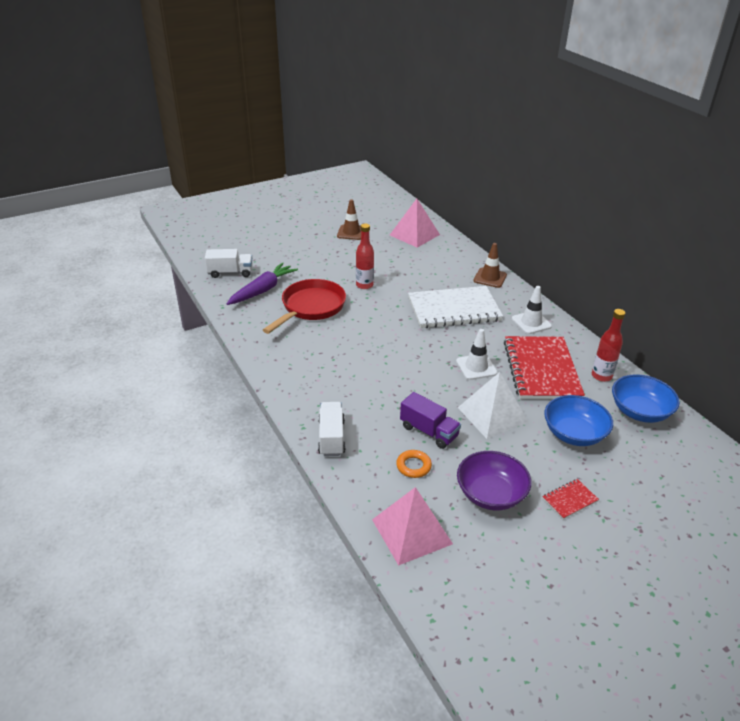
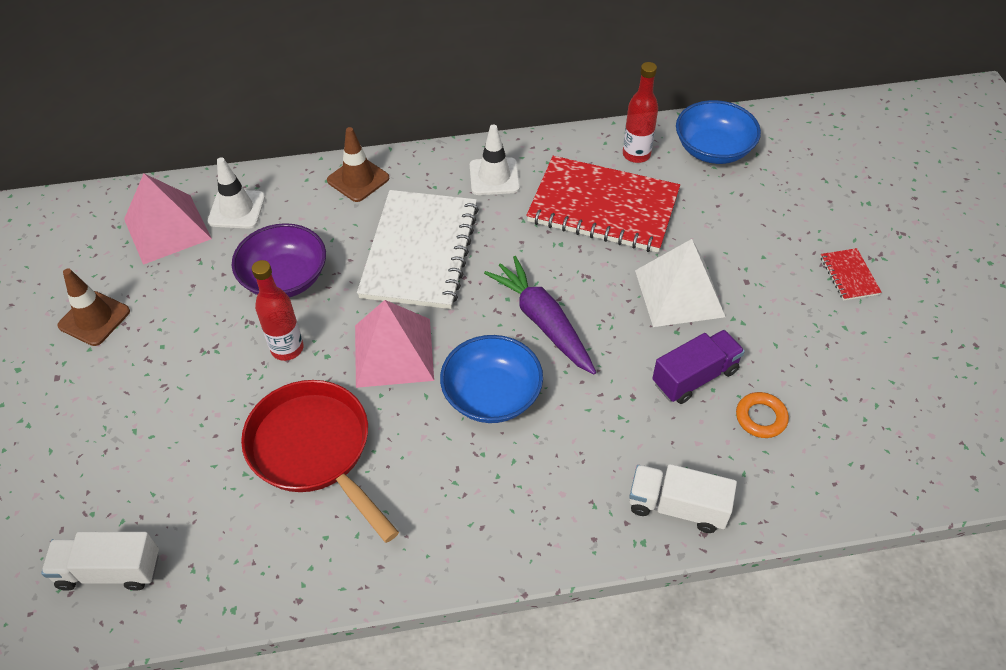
camera: 70 degrees left, 15 degrees up
white truck [205,249,253,278] -> white truck turned 105 degrees counterclockwise [41,532,159,591]
purple carrot [227,262,298,305] -> purple carrot moved to [484,256,596,375]
pink pyramid [372,487,453,566] -> pink pyramid moved to [355,300,434,388]
white traffic cone [456,329,497,380] -> white traffic cone moved to [208,157,265,229]
purple bowl [457,451,531,510] -> purple bowl moved to [232,223,326,297]
blue bowl [544,395,613,446] -> blue bowl moved to [440,335,543,423]

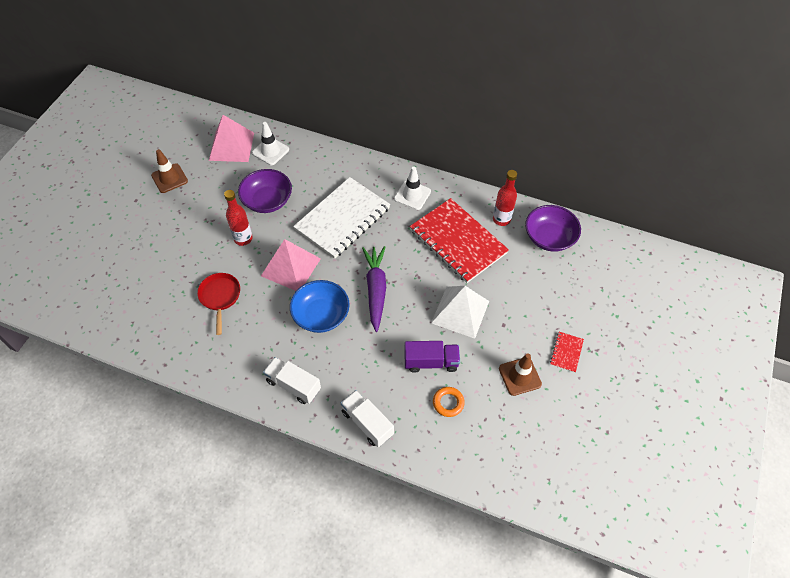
camera: 30 degrees right, 5 degrees up
white truck [41,532,159,591] -> white truck moved to [263,357,321,404]
red pan [241,380,399,543] -> red pan [197,273,240,335], size x0.62
brown traffic cone [327,127,389,202] -> brown traffic cone moved to [499,353,542,396]
blue bowl [676,100,761,164] -> purple bowl [525,205,581,252]

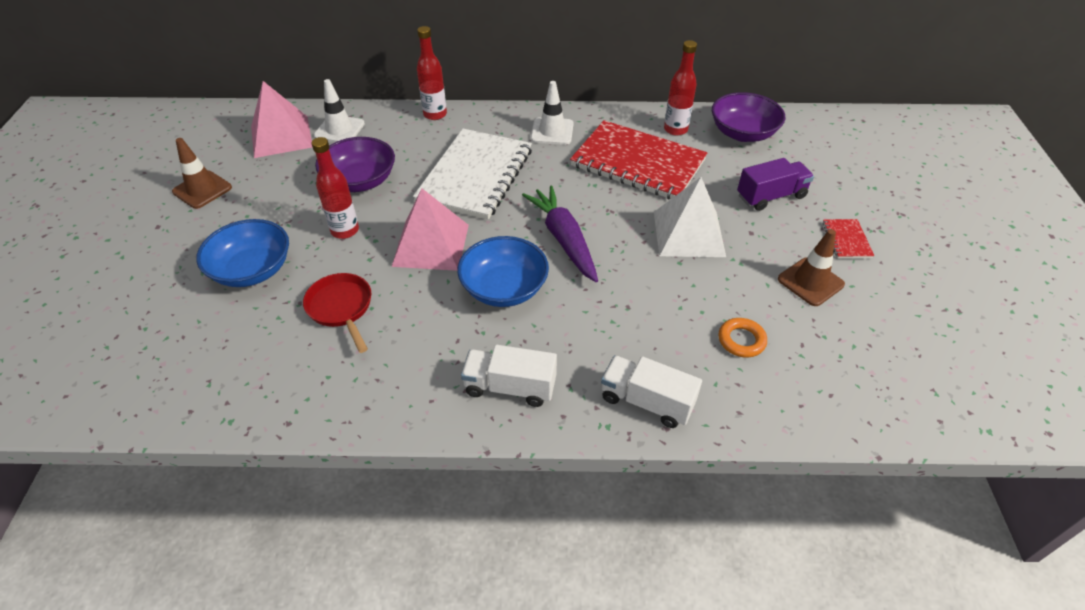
camera: 20 degrees left, 10 degrees down
purple truck [404,341,460,373] -> purple truck moved to [737,158,814,211]
none -> blue bowl [196,219,289,287]
none -> red bottle [417,26,447,120]

